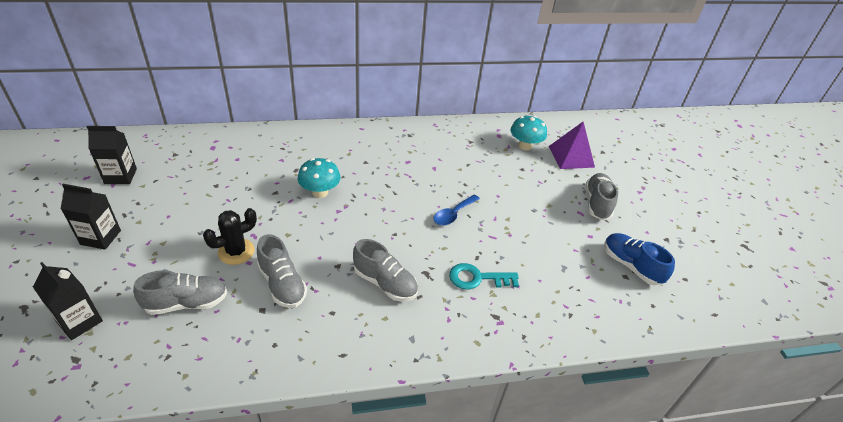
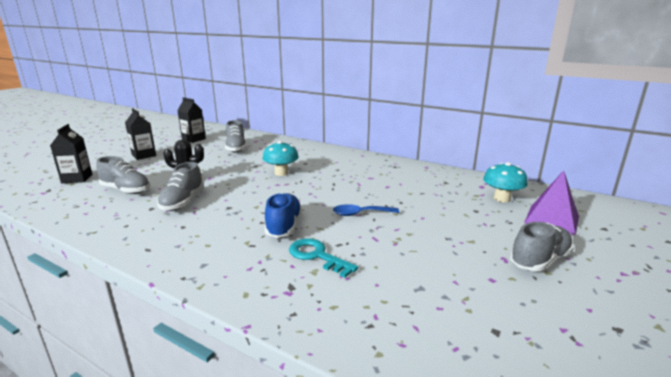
camera: 45 degrees right, 20 degrees down
grey shoe [353,239,418,302] -> grey shoe moved to [225,120,247,153]
blue shoe [604,233,675,285] -> blue shoe moved to [264,193,302,238]

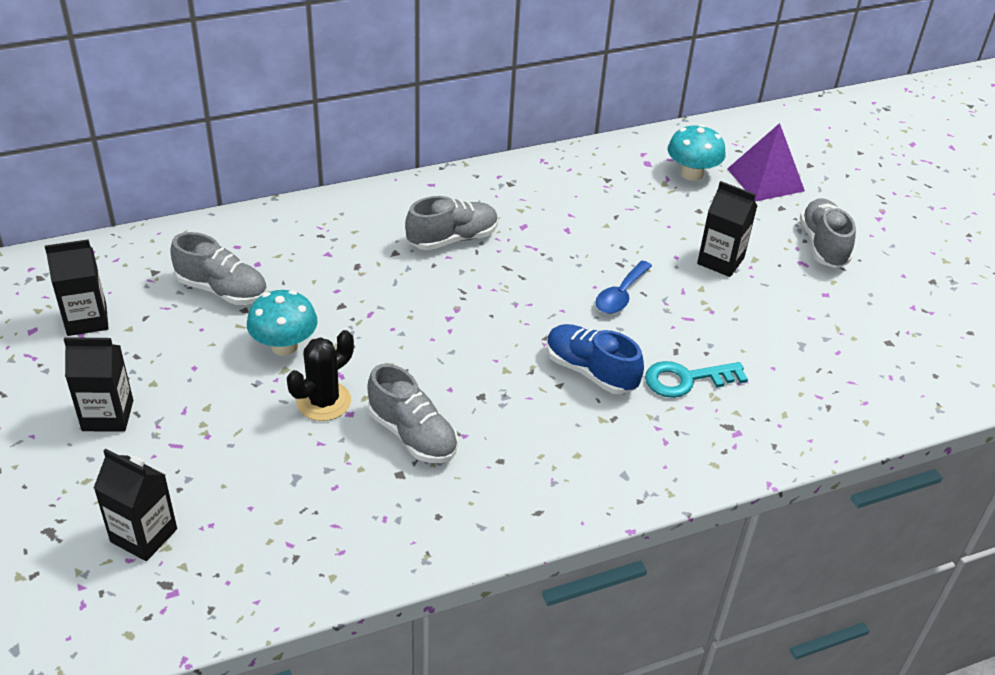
camera: 55 degrees left, 20 degrees up
grey shoe [96,156,150,194] -> grey shoe moved to [405,196,498,250]
turquoise mushroom [263,141,299,176] -> turquoise mushroom moved to [247,290,318,356]
none -> black carton [697,181,757,277]

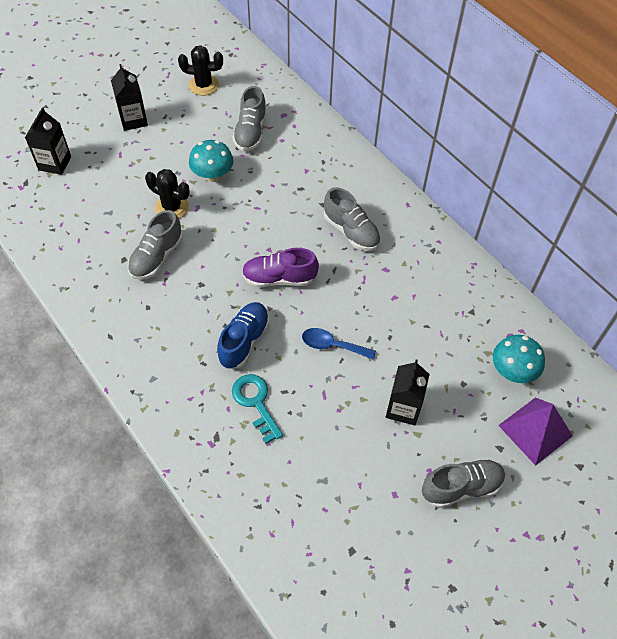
camera: 75 degrees right, 15 degrees up
black carton [45,239,109,336] -> black cactus [178,45,223,96]
none -> purple shoe [242,248,319,287]

